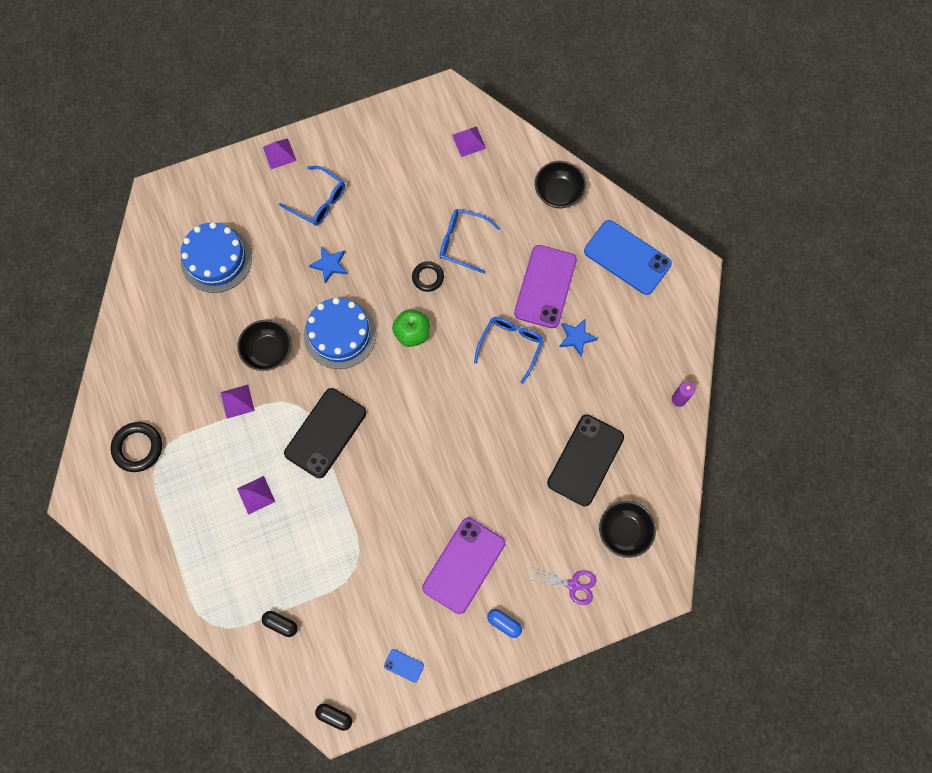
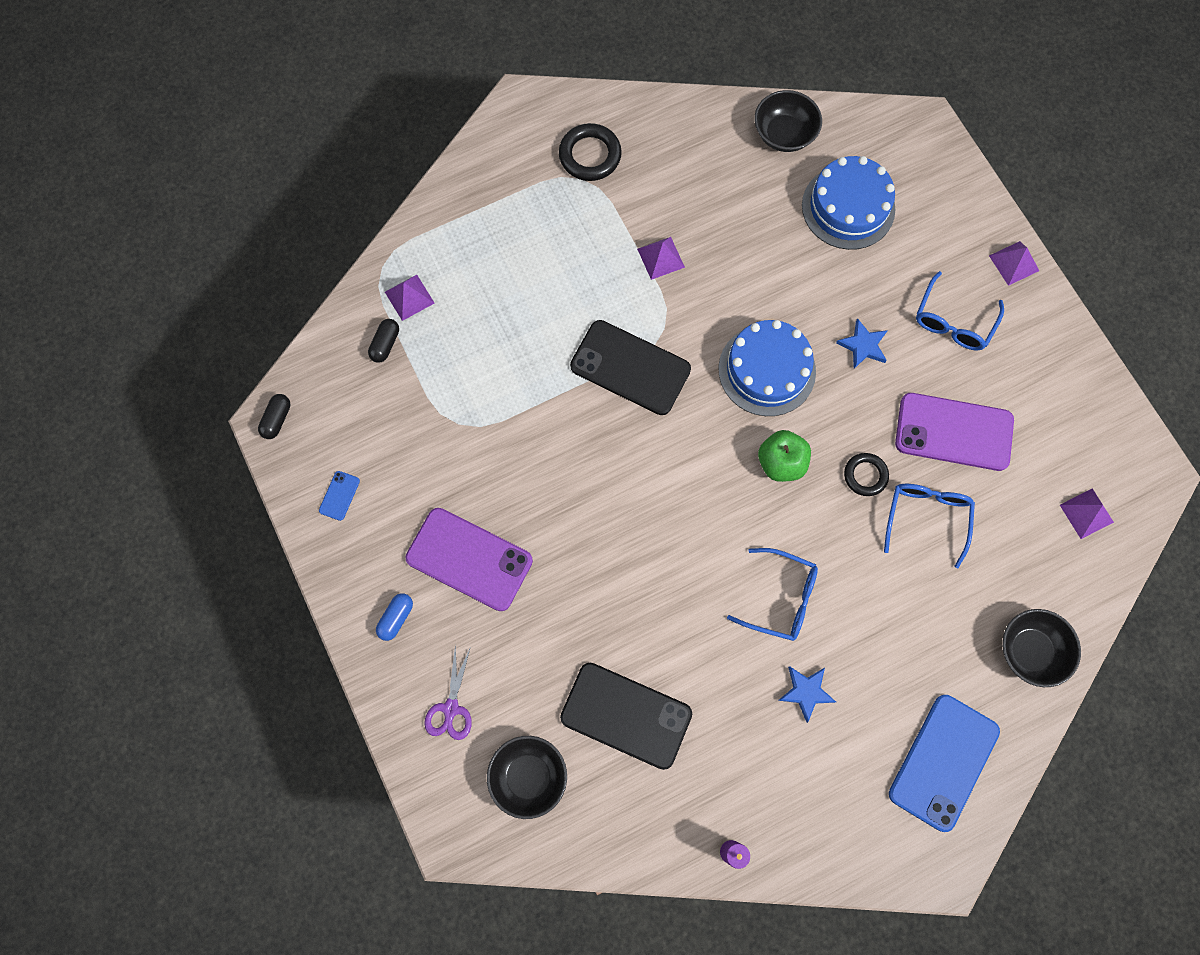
camera: 85 degrees right, 0 degrees up
black bowl [237,320,291,371] -> black bowl moved to [754,90,822,152]
purple pyramid [237,476,275,515] -> purple pyramid moved to [385,275,434,321]
purple phone [514,245,577,328] -> purple phone moved to [895,393,1014,471]

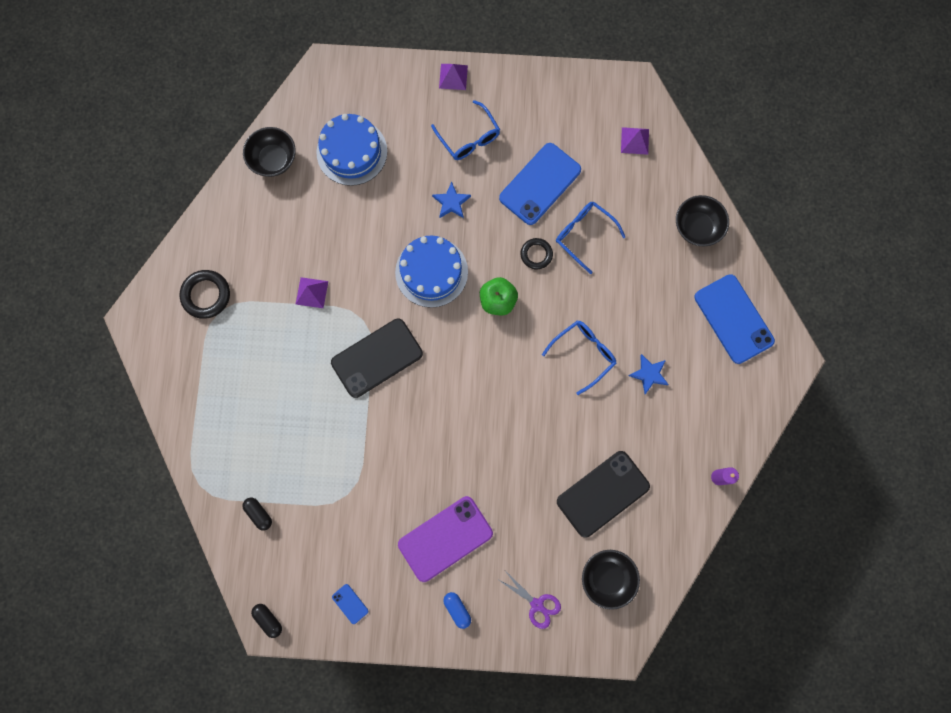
camera: 60 degrees left, 5 degrees up
purple pyramid [385,275,434,321] -> none
purple phone [895,393,1014,471] -> blue phone [499,143,581,225]

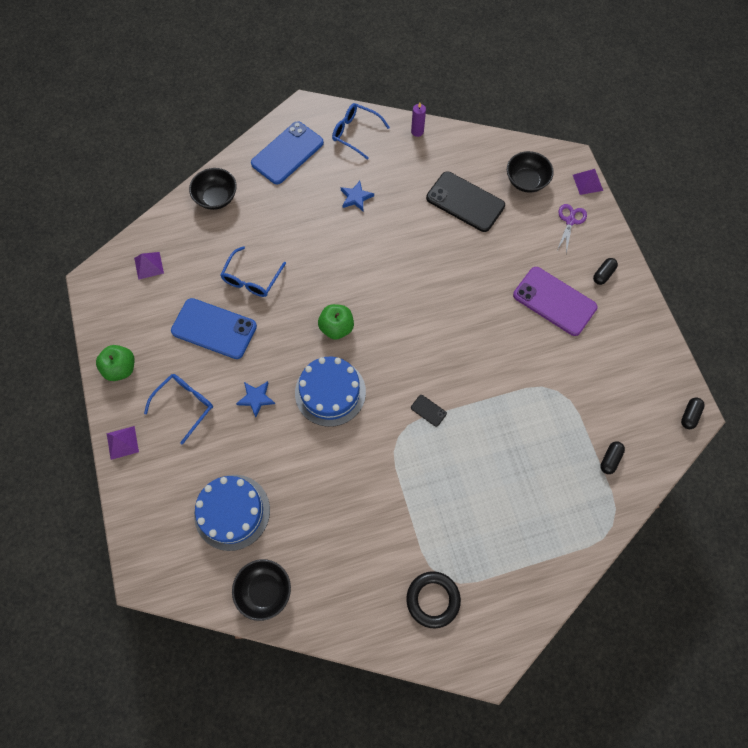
camera: 110 degrees left, 10 degrees down
purple pyramid [296,277,328,308] -> purple pyramid moved to [573,169,603,195]
black phone [331,318,423,398] -> black phone [411,395,447,427], size x0.41
blue phone [332,584,368,624] -> none
blue capsule [443,592,471,629] -> black capsule [593,258,618,285]
black ring [520,238,553,269] -> none
blue glasses [542,320,617,395] -> blue glasses moved to [332,103,390,160]
none -> green apple [96,345,135,381]

